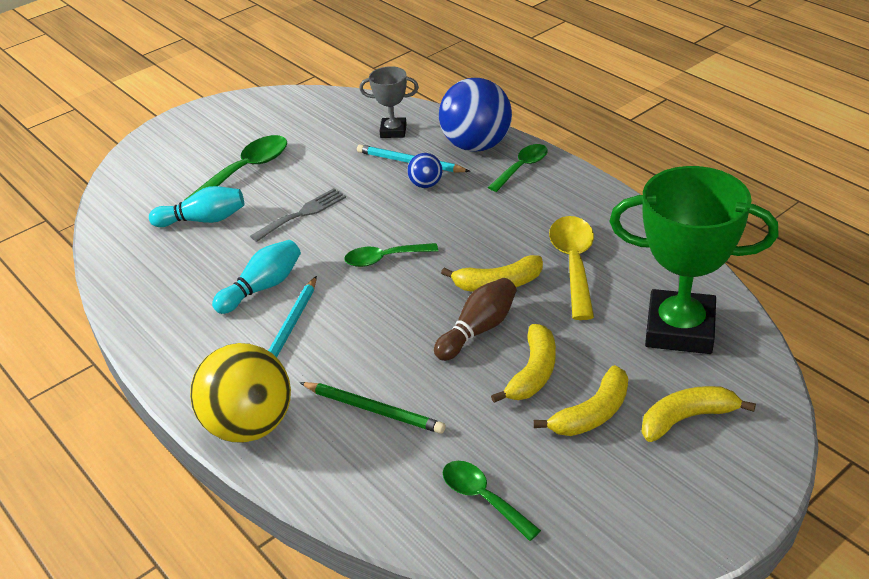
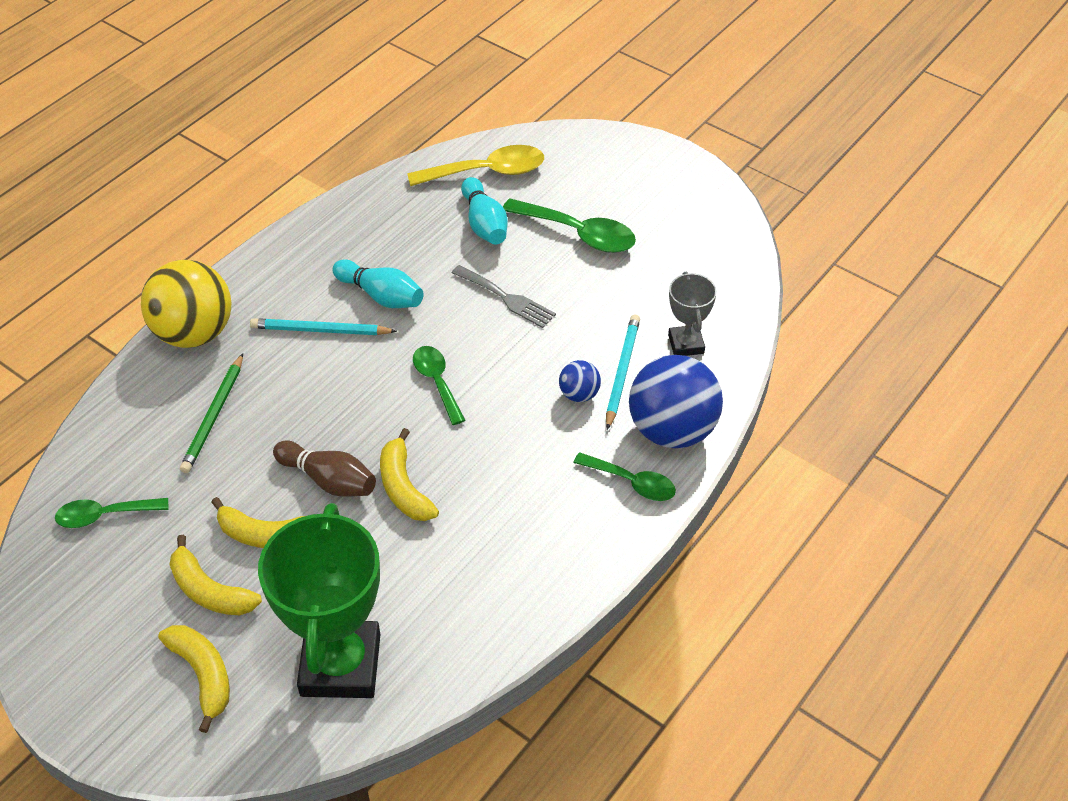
camera: 75 degrees right, 10 degrees up
green spoon [443,461,541,541] -> green spoon turned 135 degrees counterclockwise [55,498,169,528]
yellow spoon [549,216,594,320] -> yellow spoon moved to [407,145,544,186]

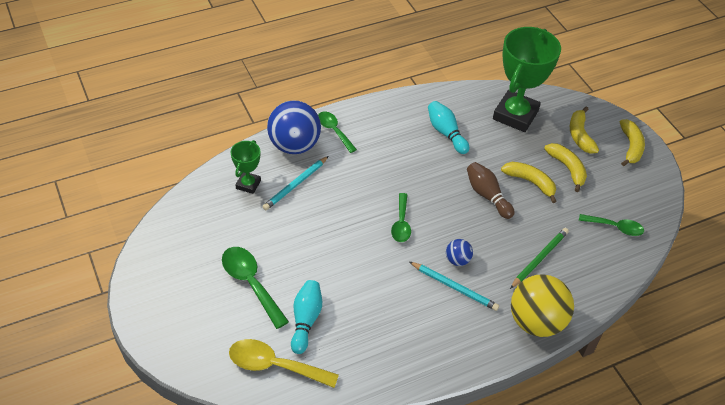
camera: 155 degrees left, 0 degrees up
turquoise bowling pin [333,259,424,308] -> turquoise bowling pin moved to [428,101,469,154]
yellow banana [380,428,439,521] -> yellow banana moved to [620,119,645,166]
grey fork [452,265,556,328] -> none
blue ball [559,360,601,402] -> blue ball moved to [446,239,473,266]
grey trophy [668,272,717,356] -> green trophy [230,140,261,194]

